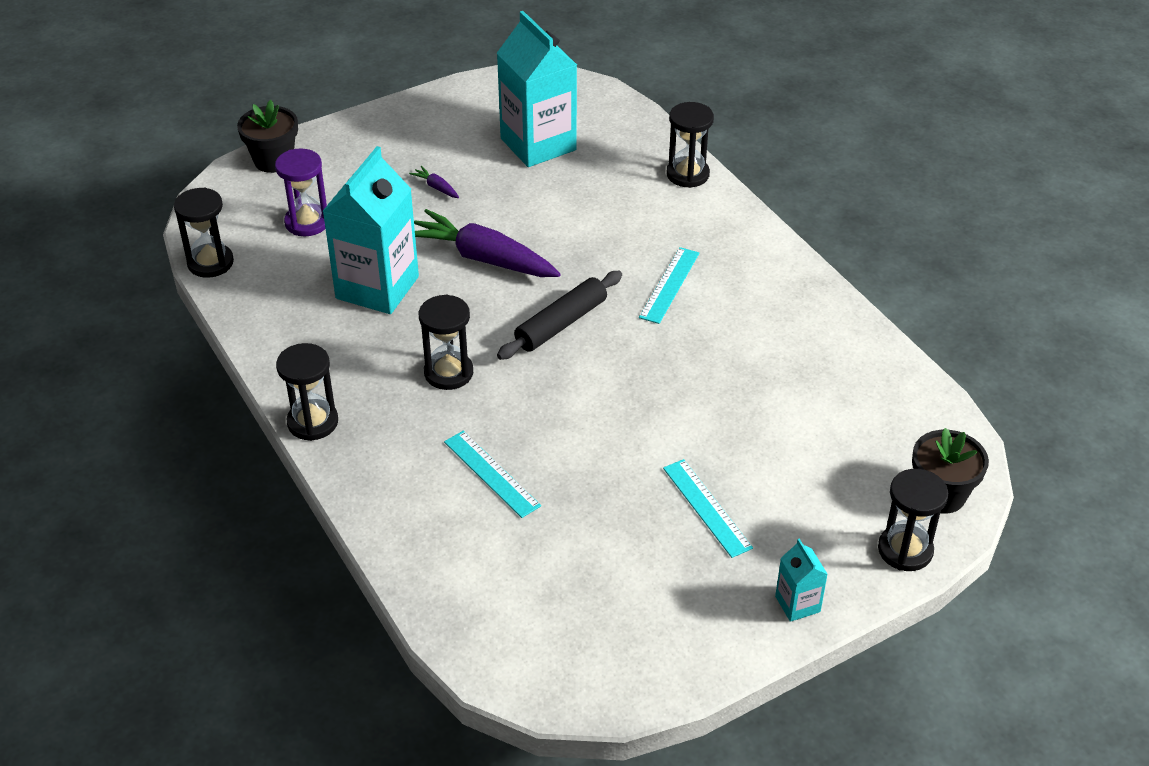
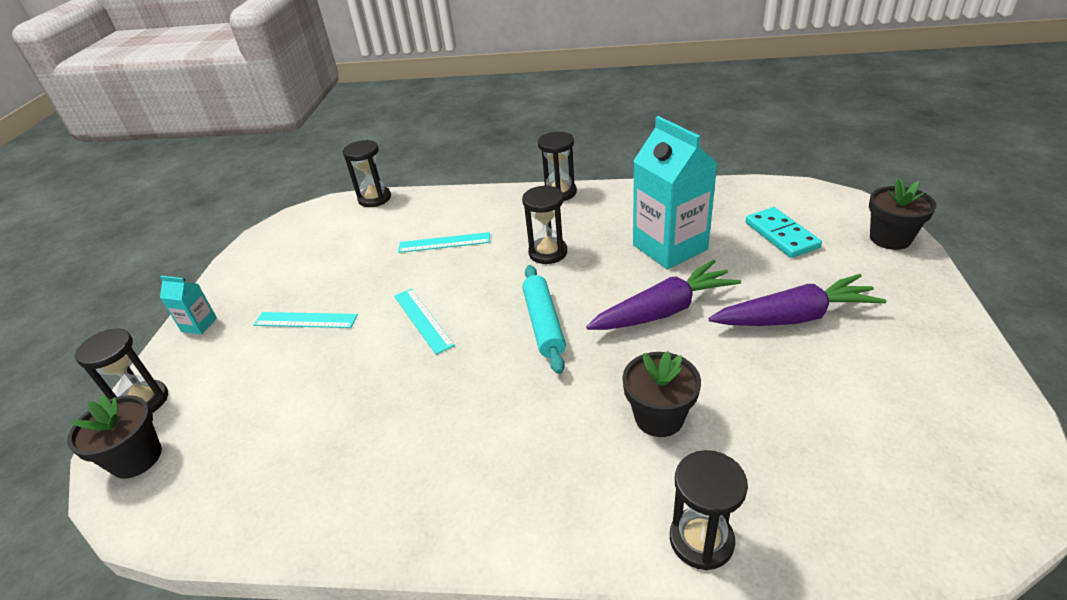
camera: 130 degrees right, 5 degrees down
black hourglass [174,187,234,278] -> black hourglass moved to [343,140,391,207]
purple hourglass [275,149,327,236] -> turquoise domino [746,207,822,258]
purple carrot [409,166,459,198] -> purple carrot [709,274,886,326], size x2.49
turquoise carton [497,11,577,167] -> none
black rolling pin [497,271,622,360] -> turquoise rolling pin [522,265,566,374]
turquoise ruler [639,247,699,324] -> turquoise ruler moved to [394,289,455,355]
none -> black flower pot [622,351,701,437]

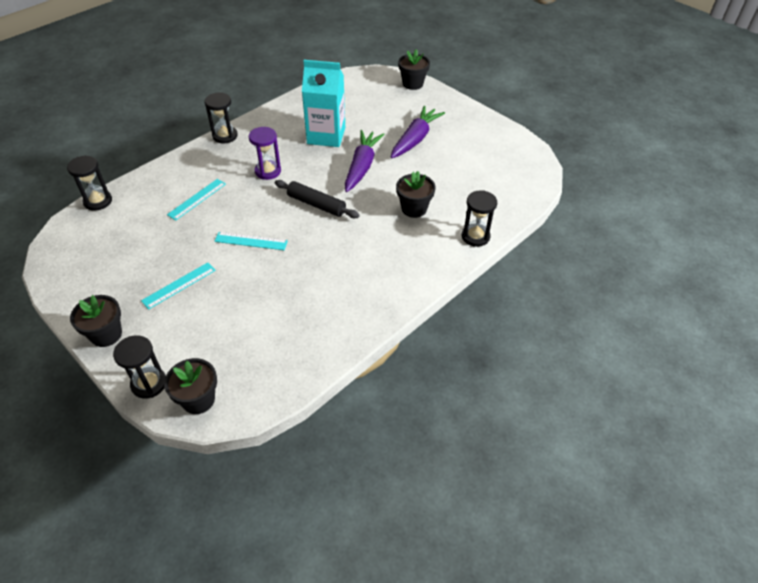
camera: 55 degrees left, 10 degrees up
turquoise carton [160,276,217,335] -> black flower pot [70,295,122,347]
black hourglass [522,185,567,264] -> purple hourglass [249,127,281,180]
turquoise rolling pin [522,265,566,374] -> black rolling pin [275,180,360,218]
turquoise domino [746,207,822,258] -> none

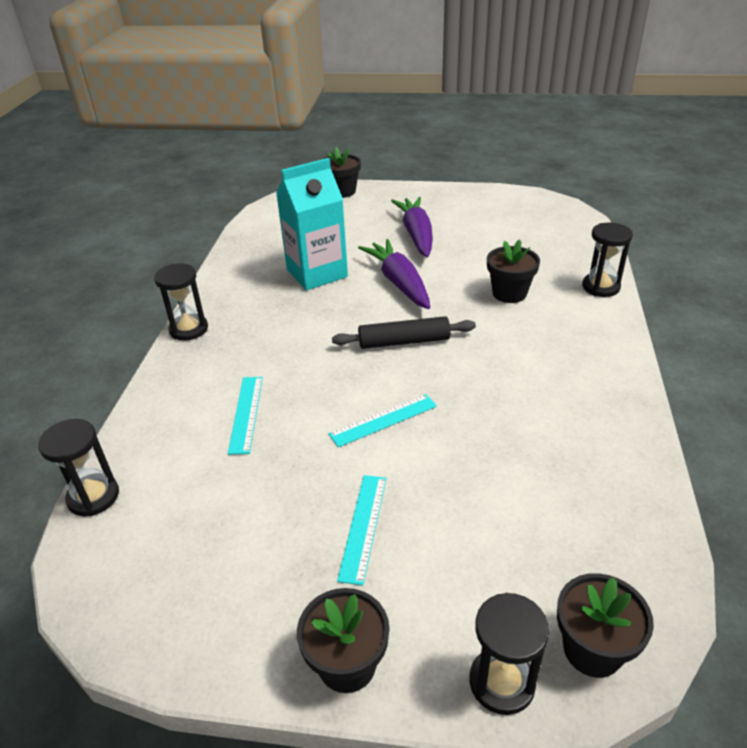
camera: 35 degrees left, 10 degrees down
purple hourglass [249,127,281,180] -> none

